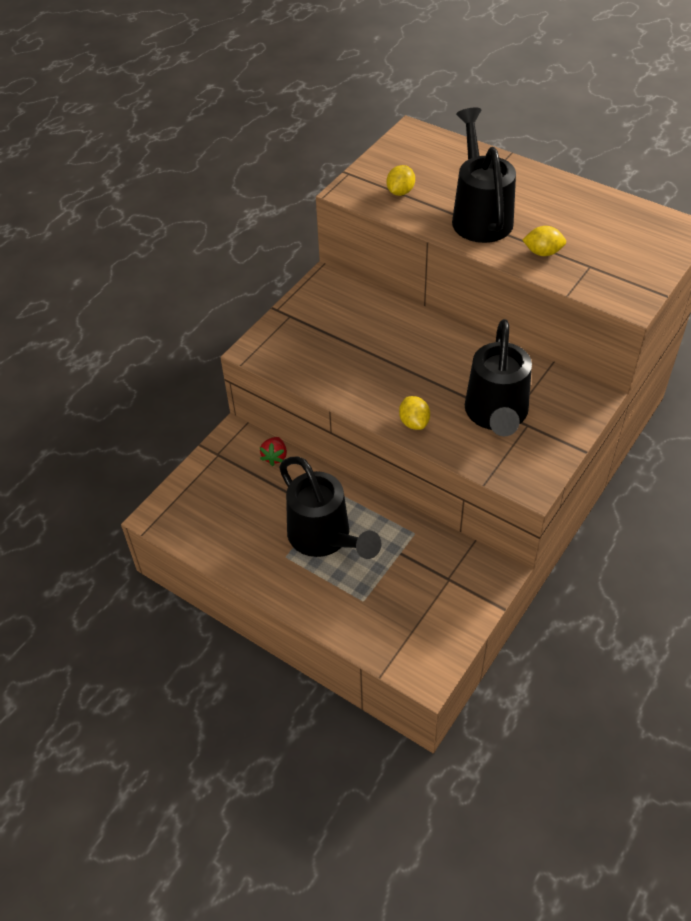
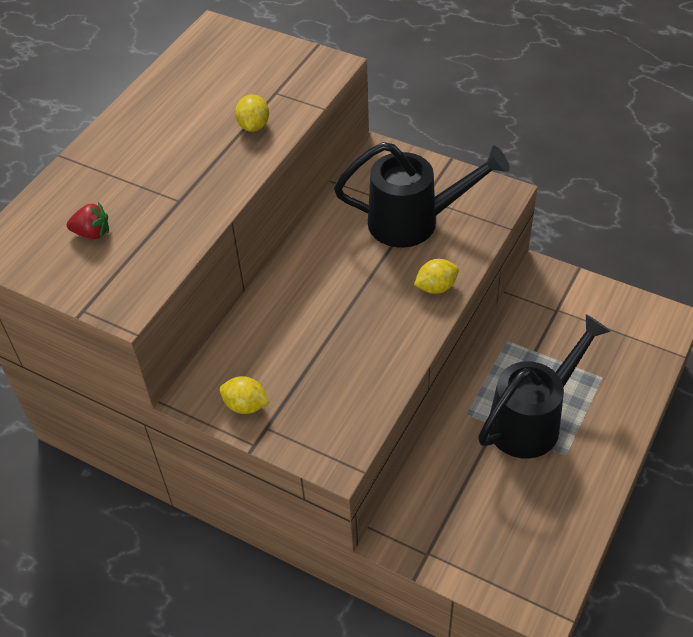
camera: 95 degrees left, 0 degrees up
red strawberry [260,437,287,466] -> red strawberry moved to [67,202,109,239]
yellow lemon [386,165,415,196] -> yellow lemon moved to [219,376,269,414]
black watering can [452,108,516,243] -> none

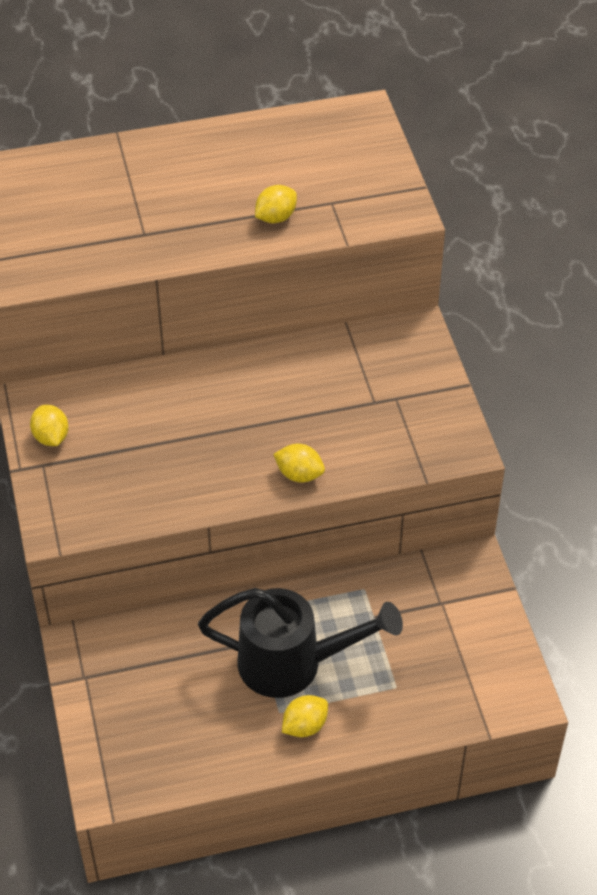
camera: 45 degrees right, 0 degrees up
red strawberry [67,202,109,239] -> none
black watering can [334,142,510,248] -> none
none -> yellow lemon [282,695,328,737]

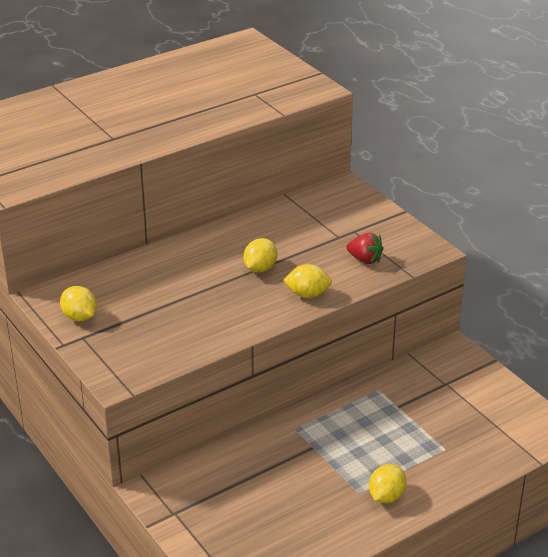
camera: 20 degrees left, 15 degrees down
black watering can [198,588,403,698] -> none
yellow lemon [255,185,297,223] -> yellow lemon moved to [243,238,278,273]
none -> red strawberry [347,233,383,264]

